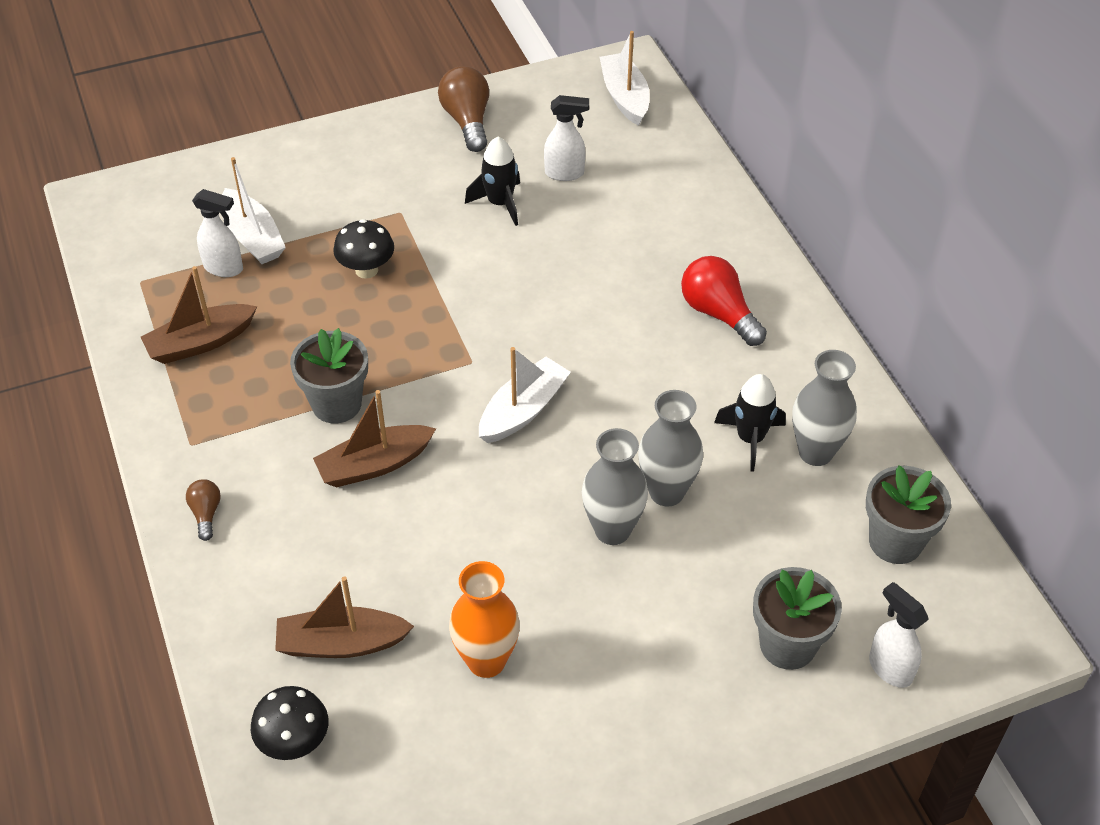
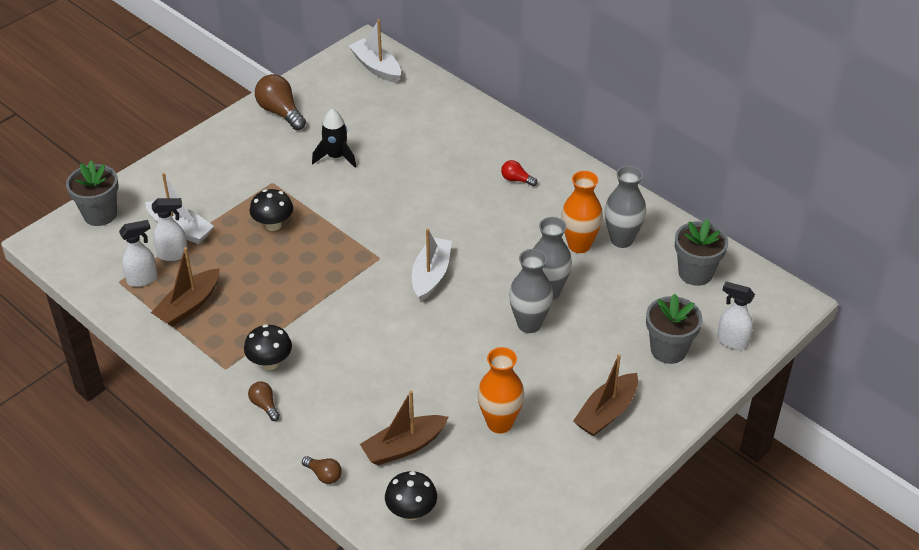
camera: 25 degrees left, 5 degrees down
grey flower pot [290,328,368,423] -> grey flower pot moved to [66,161,119,226]
brown boat [313,390,436,487] -> brown boat moved to [573,354,638,436]
white spray bottle [544,95,589,181] -> white spray bottle moved to [119,220,158,287]
red light bulb [681,256,767,346] -> red light bulb [501,160,538,186], size x0.53
black rocket [714,374,786,471] -> orange vase [561,171,603,253]
none -> black mushroom [244,324,292,370]
none -> brown light bulb [302,456,342,484]

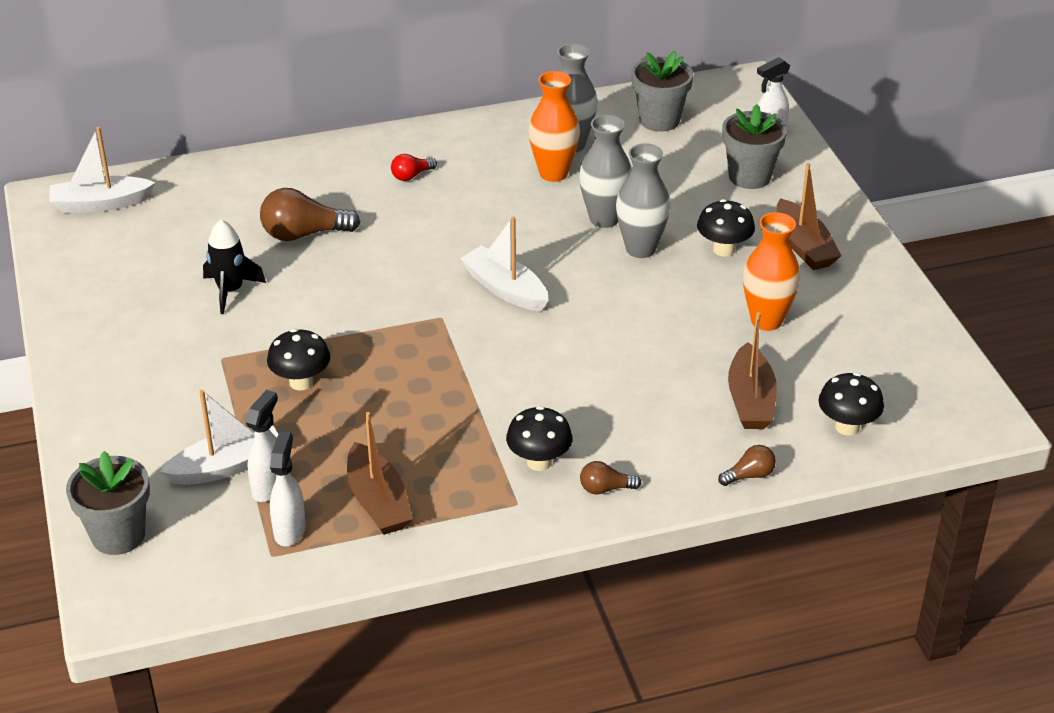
camera: 60 degrees left, 5 degrees down
brown light bulb [255,74,306,130] -> brown light bulb moved to [260,188,360,241]
none -> black mushroom [697,199,755,257]

